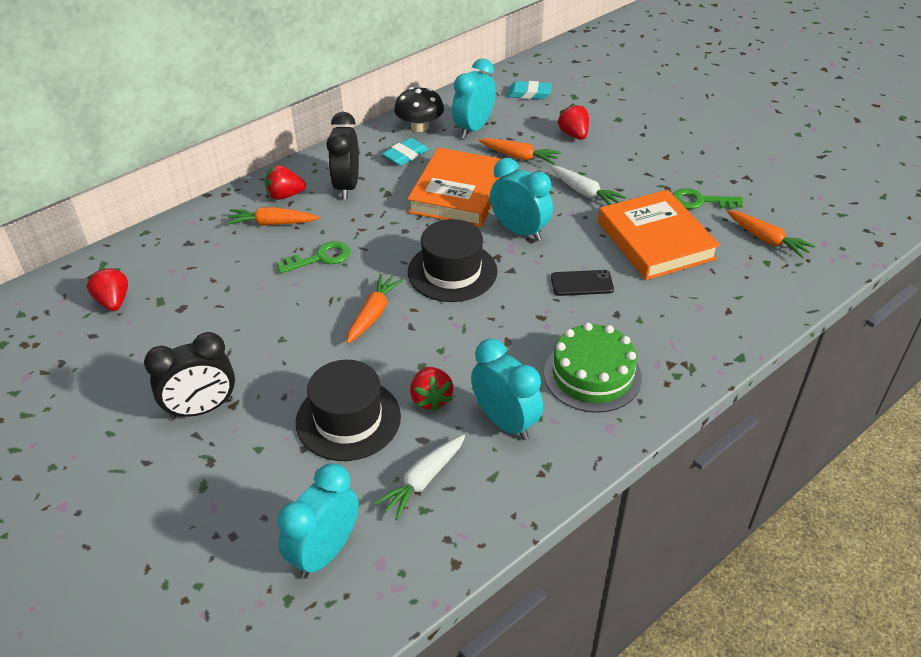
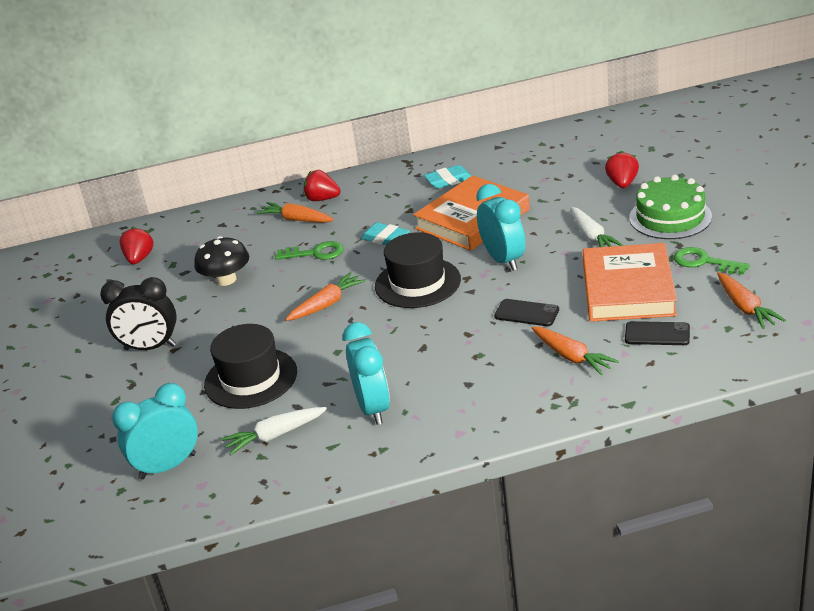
camera: 30 degrees right, 10 degrees down
black clock [326,112,359,199] -> none
black mushroom [394,87,444,132] -> black mushroom moved to [194,236,249,286]
red strawberry [410,367,454,412] -> none
turquoise clock [452,58,496,138] -> none
orange carrot [478,138,561,164] -> orange carrot moved to [532,327,619,375]
turquoise eraser [507,81,551,99] -> turquoise eraser moved to [361,222,410,245]
green cake [544,323,642,413] -> green cake moved to [629,175,712,239]
none -> black phone [625,321,690,345]

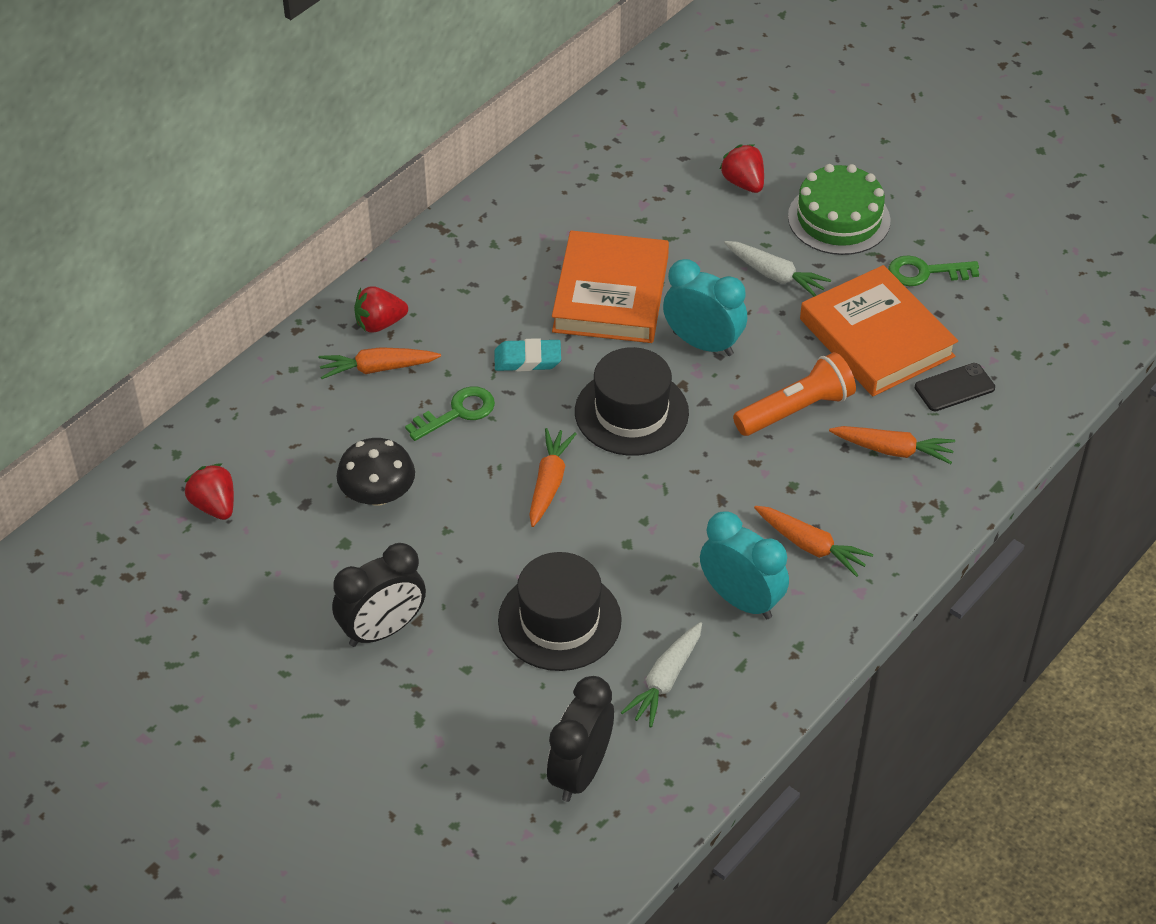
camera: 40 degrees left, 15 degrees up
turquoise clock [112,383,198,479] -> black clock [547,676,614,802]
turquoise eraser [424,165,471,189] -> none
black phone [494,299,559,326] -> orange flashlight [733,352,856,436]
orange carrot [717,272,786,329] -> orange carrot moved to [754,506,873,577]

